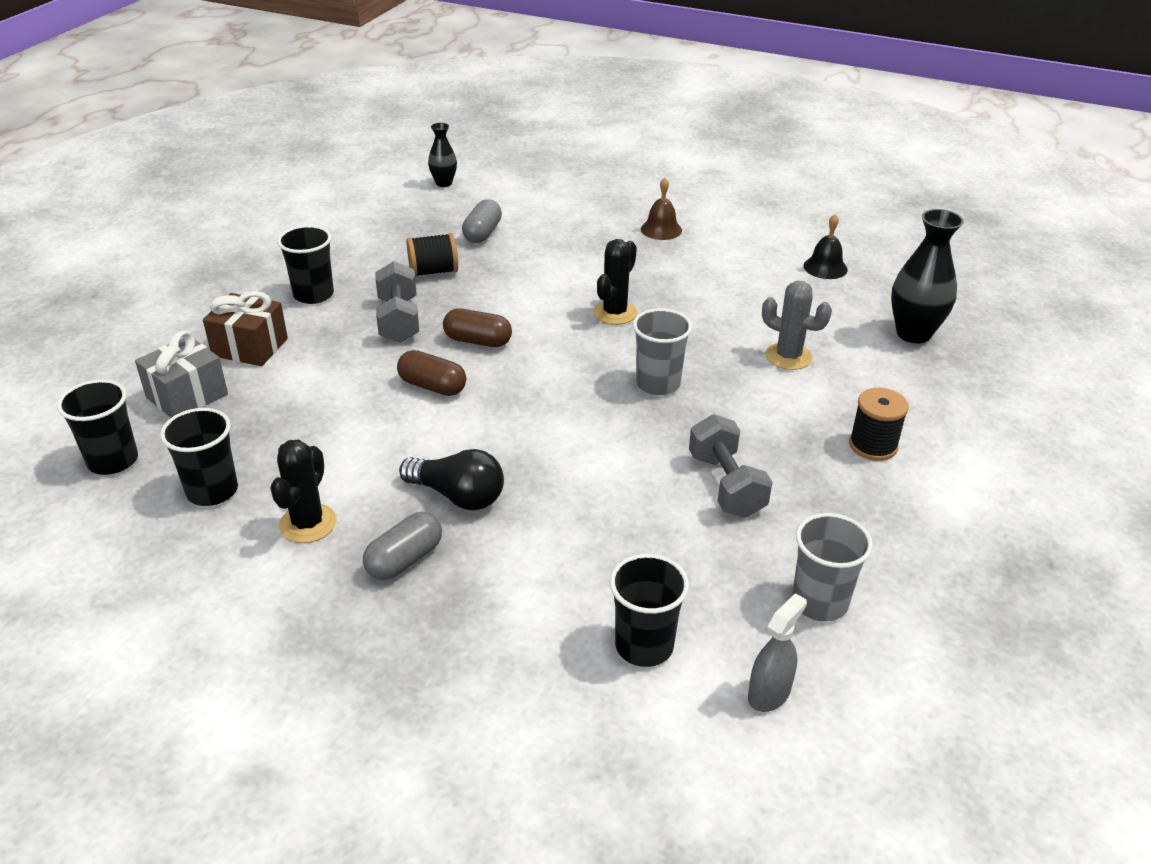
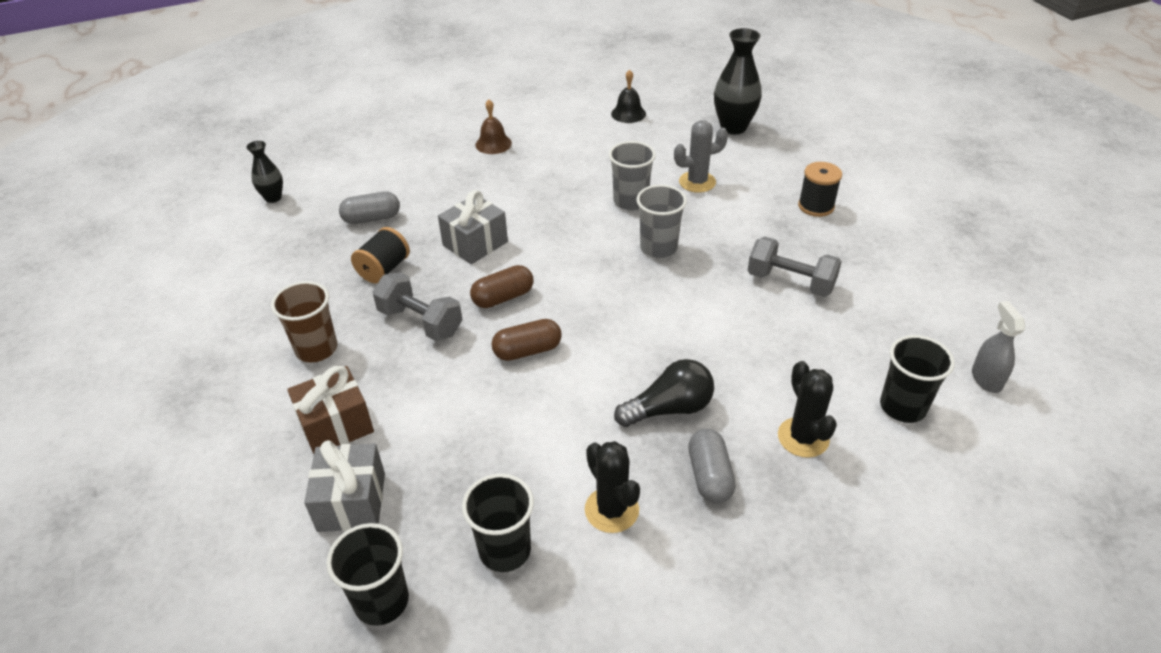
camera: 45 degrees left, 5 degrees up
black cup [277,225,334,304] -> brown cup [271,281,337,362]
grey capsule [462,200,502,243] -> grey capsule turned 75 degrees counterclockwise [339,191,400,224]
black cactus [593,239,637,325] -> black cactus moved to [778,361,837,458]
grey cup [792,513,873,622] -> grey cup moved to [609,141,656,210]
none -> grey gift [438,190,508,264]

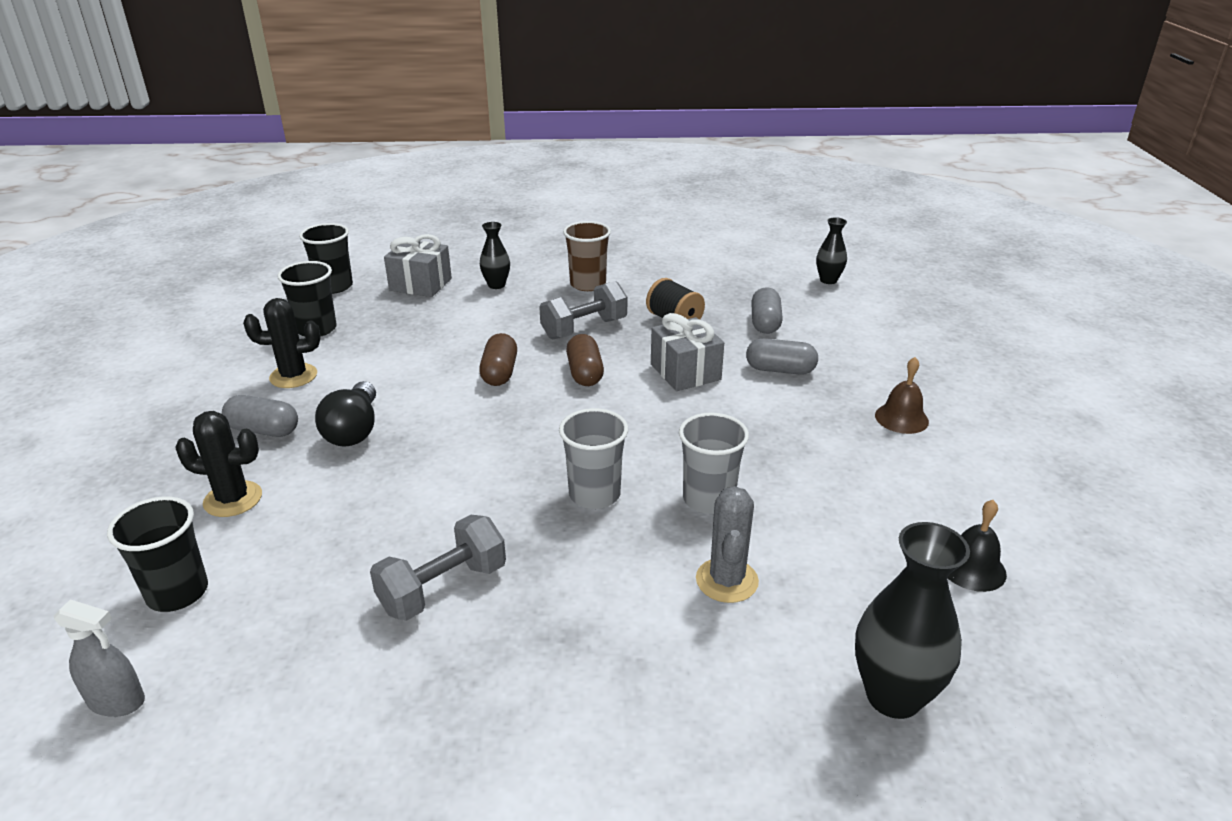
camera: 110 degrees right, 10 degrees down
brown gift [287,366,374,454] -> black vase [480,222,510,289]
black spool [798,162,842,217] -> none
none -> grey capsule [746,338,818,375]

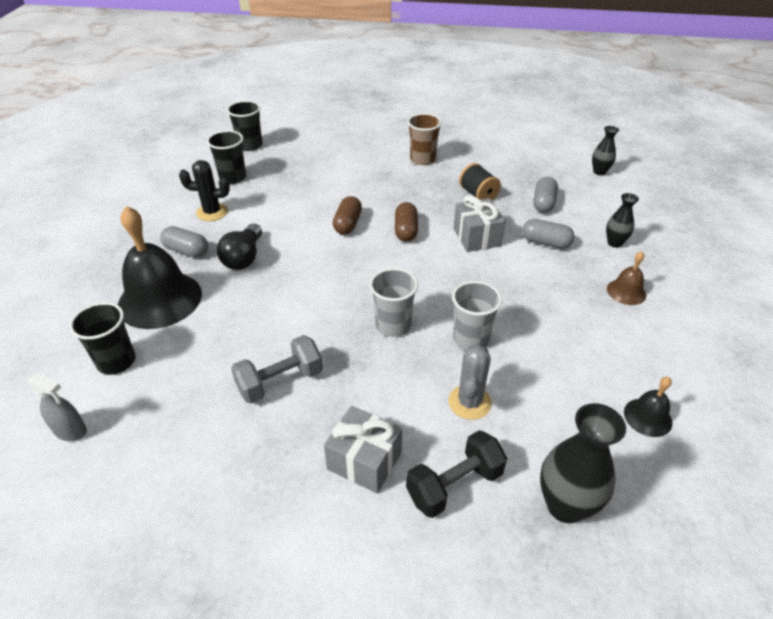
camera: 10 degrees right, 10 degrees up
black cactus [175,411,262,517] -> black bell [118,206,202,329]
grey gift [384,234,452,297] -> grey gift moved to [324,406,402,493]
black vase [480,222,510,289] -> black vase moved to [606,193,639,248]
grey dumbbell [539,281,627,339] -> none
none -> black dumbbell [406,430,507,518]

